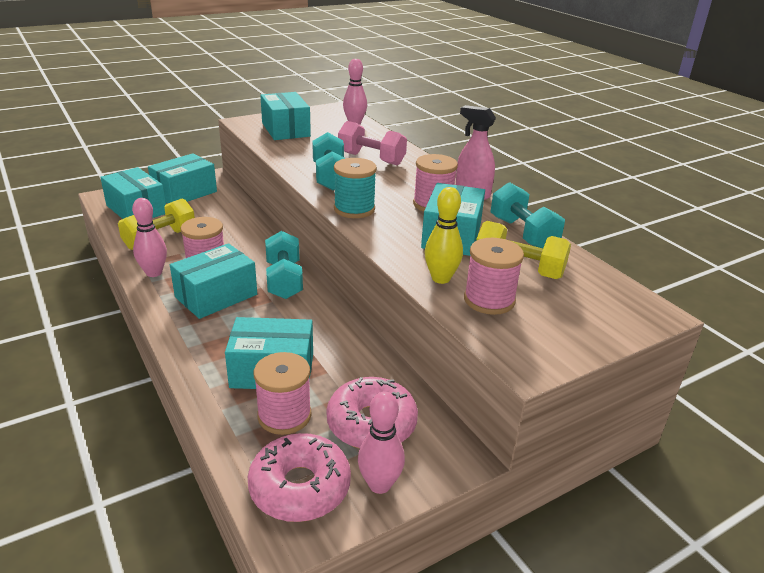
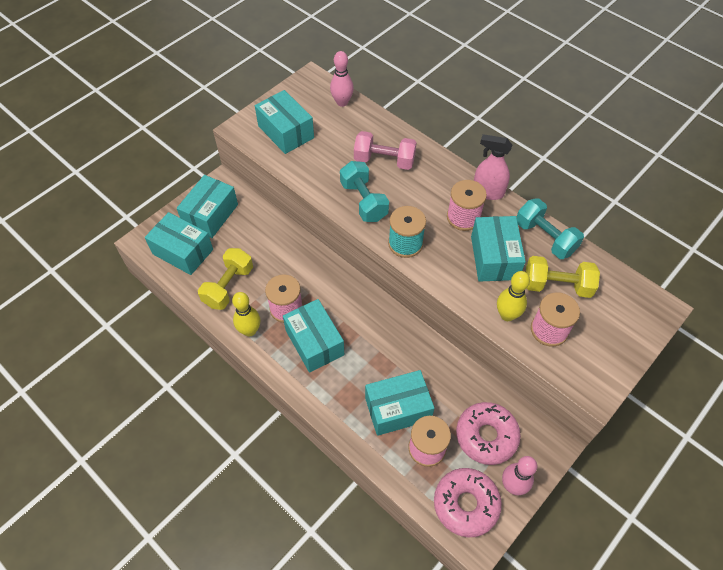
camera: 15 degrees left, 25 degrees up
pink bowling pin [132,198,167,277] -> yellow bowling pin [232,292,260,337]
turquoise box [170,243,257,319] -> turquoise box turned 60 degrees counterclockwise [283,299,344,373]
turquoise dumbbell [265,231,303,299] -> none

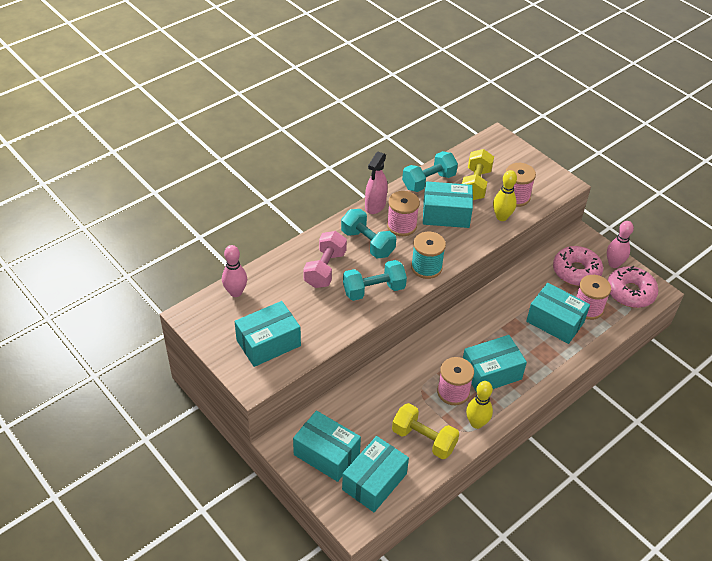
camera: 85 degrees left, 10 degrees down
turquoise box [365,370,434,436] -> turquoise box turned 45 degrees counterclockwise [526,283,590,344]
none -> turquoise dumbbell [341,209,396,258]

